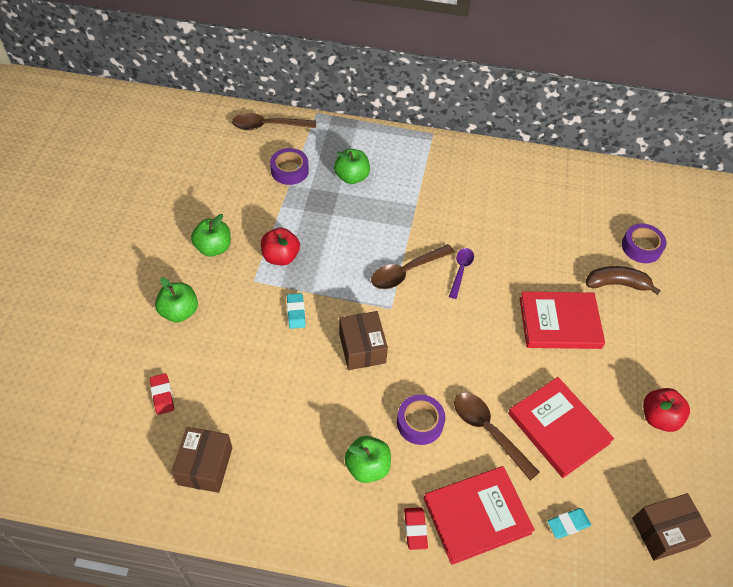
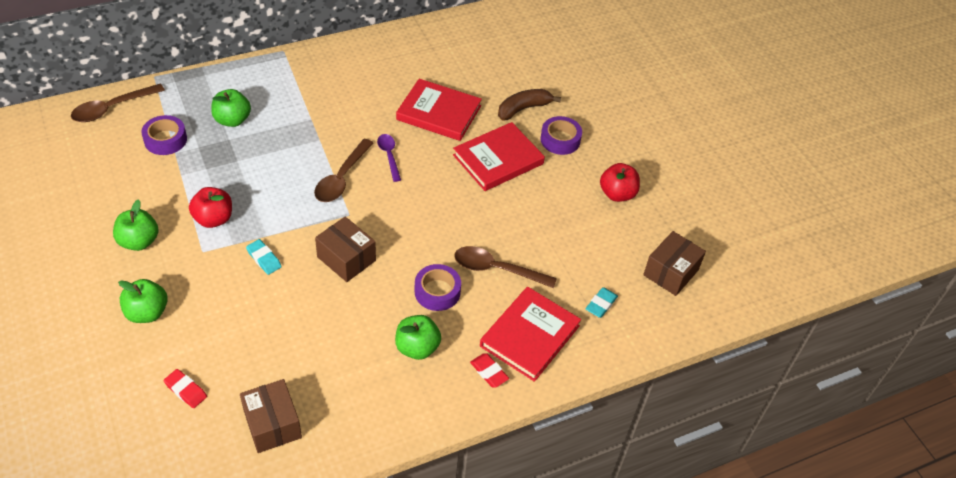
camera: 35 degrees left, 5 degrees down
red book [508,377,614,478] -> red book moved to [396,79,482,141]
purple tape [622,223,666,263] -> purple tape moved to [541,116,582,155]

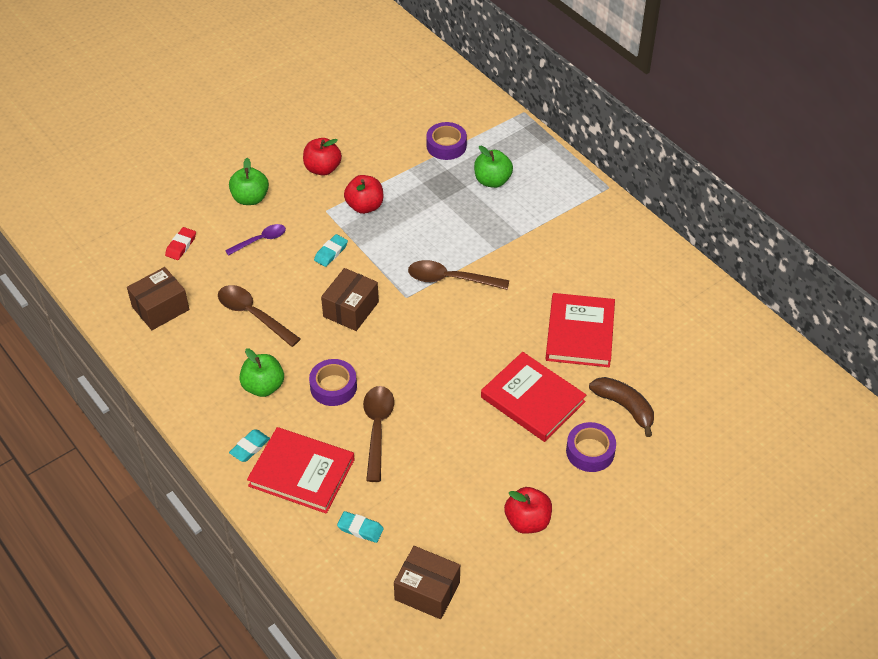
camera: 80 degrees right, 0 degrees up
brown spoon [71,84,165,122] -> brown spoon moved to [218,285,301,347]
green apple [113,199,159,251] -> red apple [303,138,342,176]
purple spoon [377,134,401,182] -> purple spoon moved to [225,224,286,256]
red eraser [470,353,509,388] -> turquoise eraser [229,429,270,462]

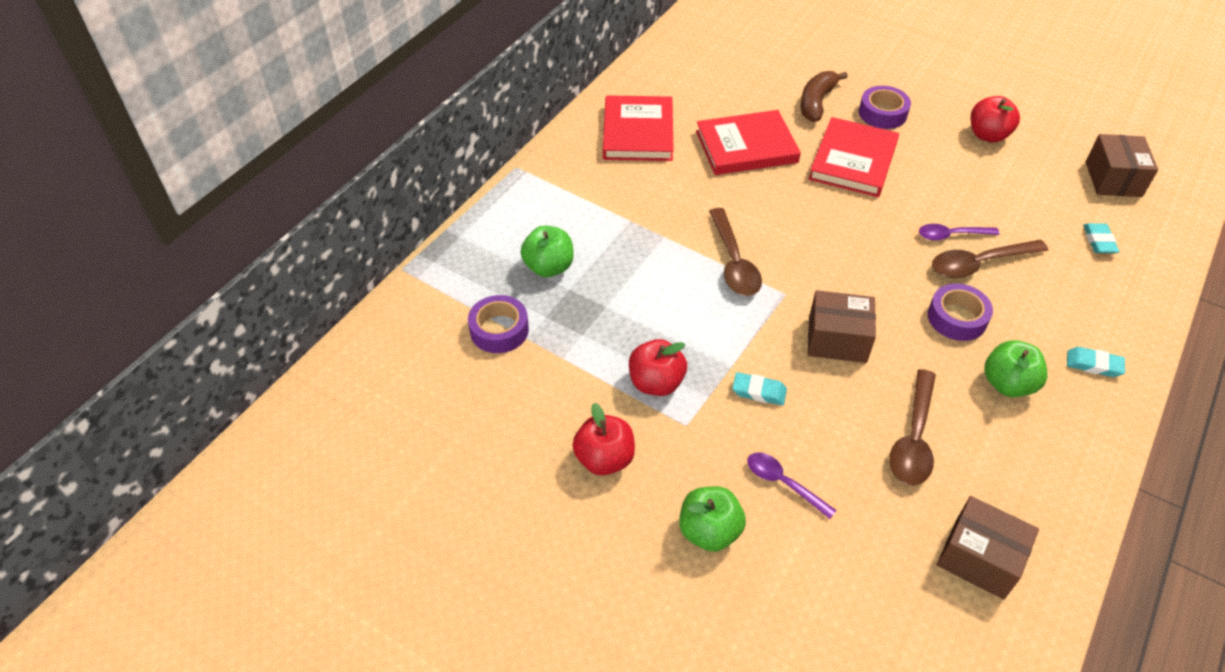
camera: 110 degrees left, 0 degrees up
red eraser [165,227,196,260] -> none
red book [247,427,355,514] -> red book moved to [603,95,674,161]
none -> purple spoon [919,224,1000,241]

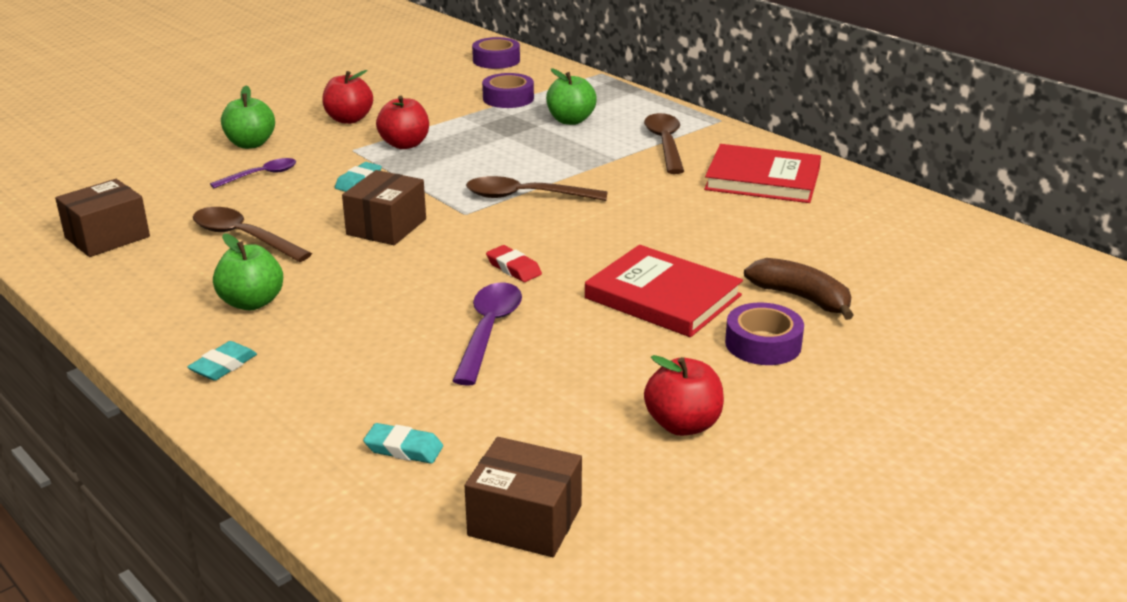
camera: 105 degrees right, 20 degrees down
red book [696,110,801,175] -> none
purple spoon [919,224,1000,241] -> purple spoon [453,283,522,386], size x1.53
purple tape [928,283,993,341] -> purple tape moved to [472,37,520,69]
brown spoon [932,240,1048,278] -> brown spoon moved to [644,113,684,174]
none -> red eraser [486,245,542,282]

